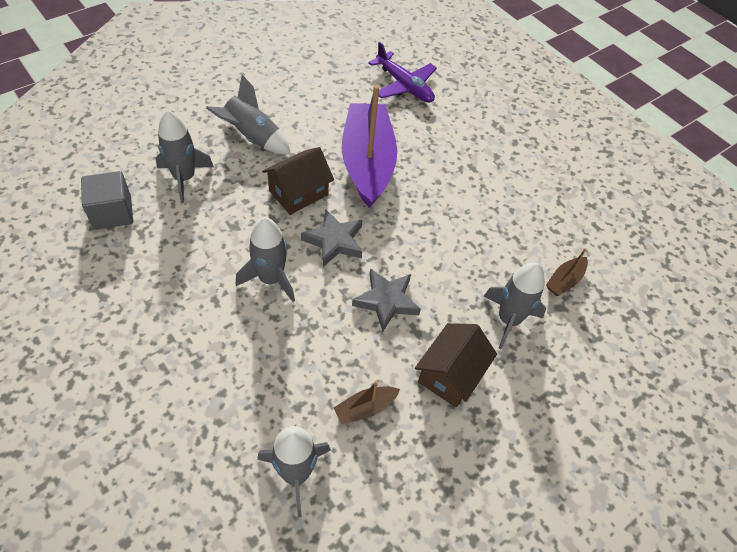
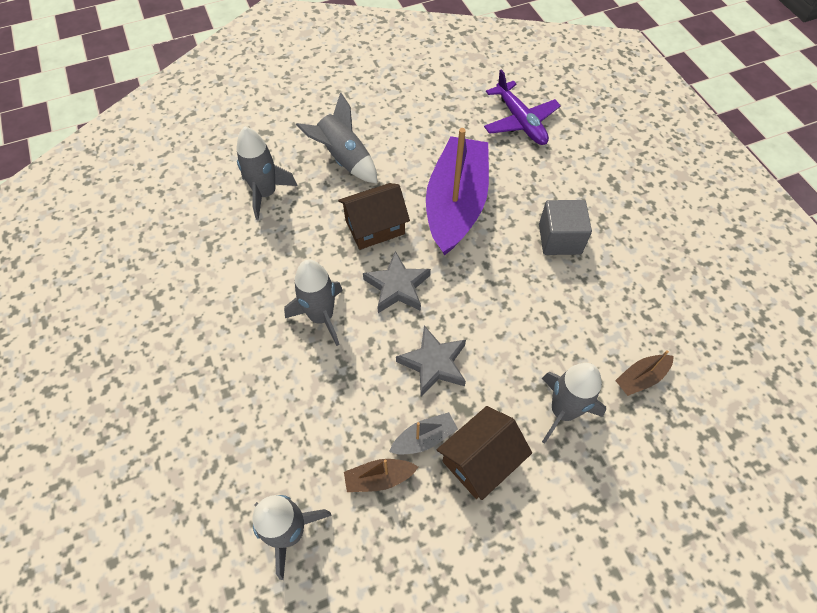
camera: 20 degrees right, 5 degrees up
grey cube [81,171,133,230] -> grey cube moved to [539,200,592,255]
none -> grey boat [389,412,458,454]

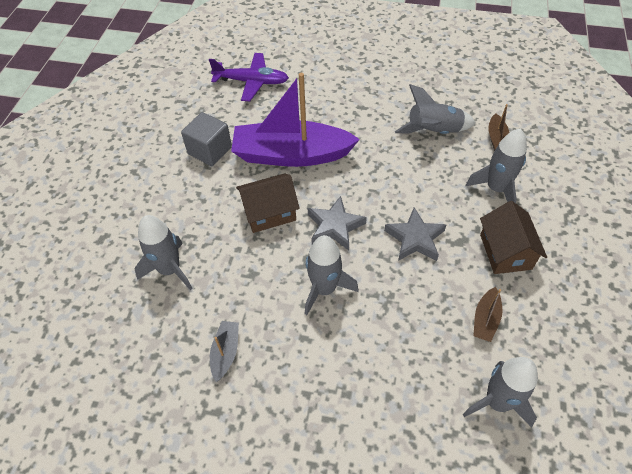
camera: 55 degrees left, 5 degrees down
grey rocket [296,92,377,184] -> grey rocket moved to [395,84,476,134]
brown house [338,183,410,250] -> brown house turned 60 degrees clockwise [236,173,300,233]
grey boat [389,412,458,454] -> grey boat moved to [210,321,239,382]
purple boat [426,128,489,256] -> purple boat turned 45 degrees counterclockwise [231,73,360,167]
grey cube [539,200,592,255] -> grey cube moved to [181,112,232,166]

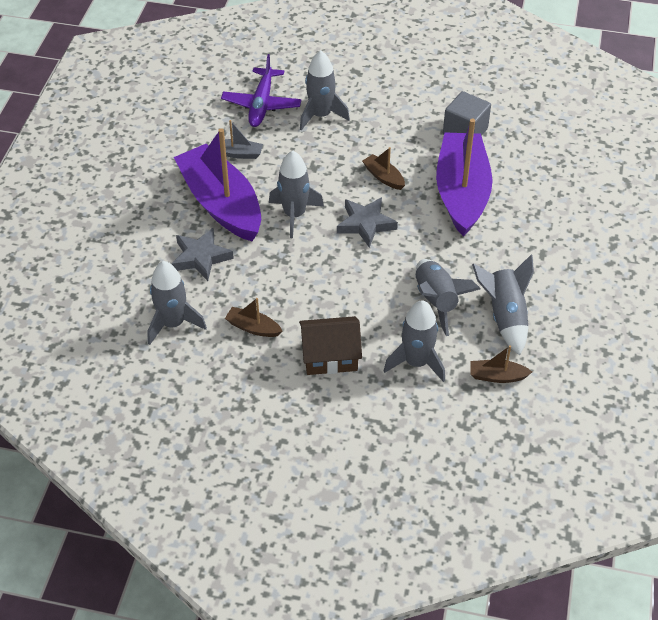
camera: 90 degrees right, 5 degrees down
purple plane [209,53,289,101] -> purple plane moved to [221,54,302,127]
brown house [236,173,300,233] -> brown boat [362,147,405,190]
grey star [384,207,447,261] -> grey star moved to [172,228,234,281]
none -> purple boat [174,128,261,241]
none -> grey rocket [416,259,480,336]

